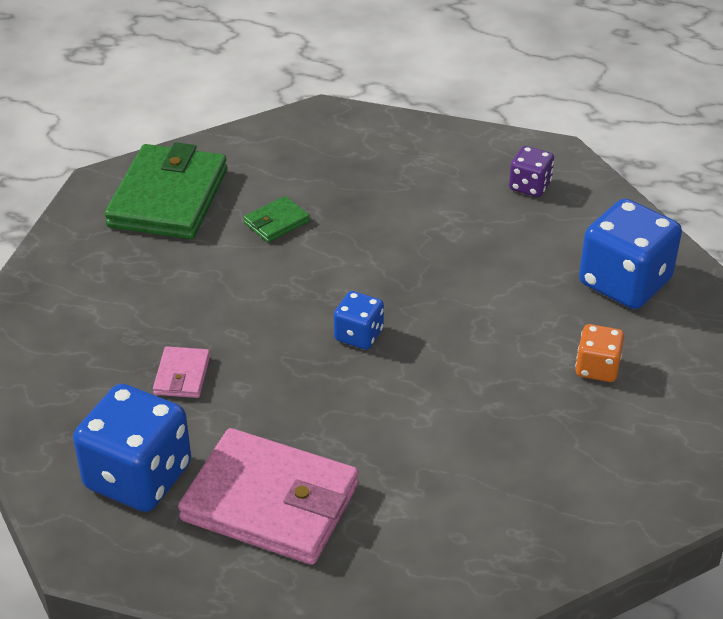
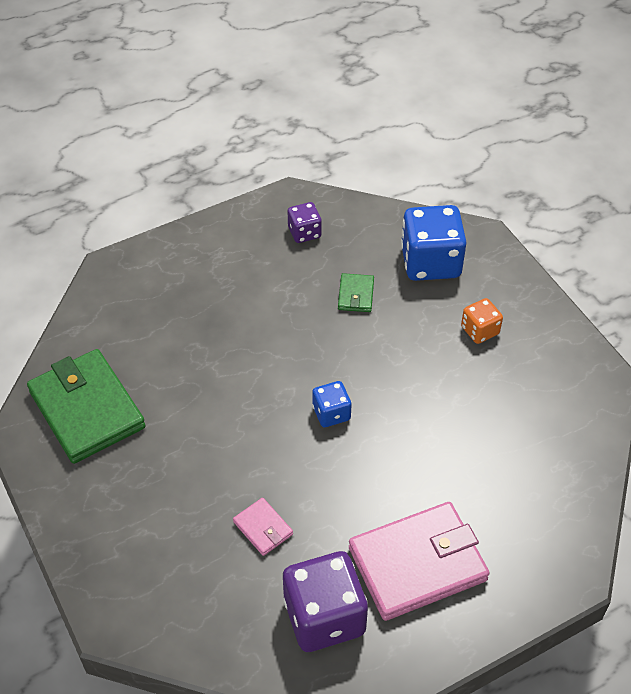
camera: 45 degrees left, 10 degrees up
blue dice [73,384,191,512] -> purple dice [283,551,368,652]
green wallet [244,196,310,242] -> green wallet moved to [338,273,374,312]

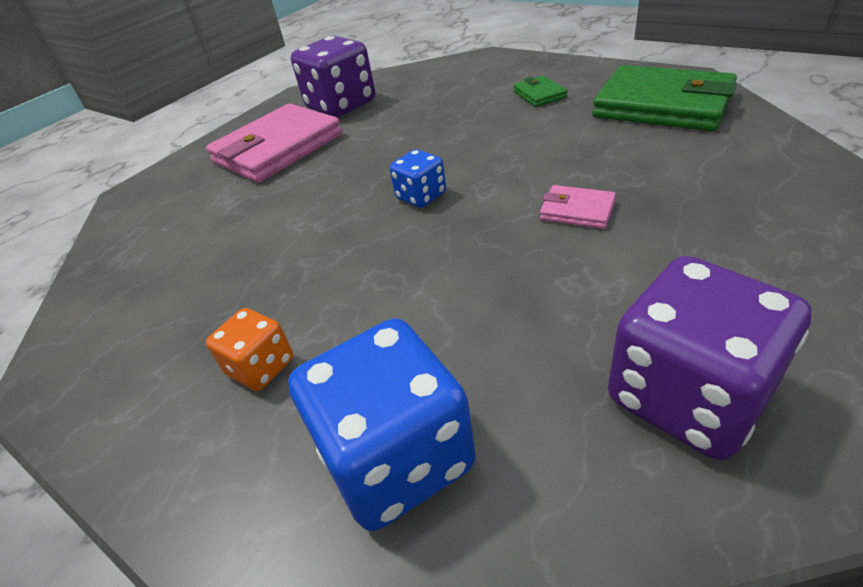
camera: 160 degrees right, 10 degrees down
pink wallet [233,498,293,556] -> pink wallet moved to [540,185,616,229]
purple dice [287,202,322,243] -> purple dice [608,256,812,460], size x1.91
green wallet [338,273,374,312] -> green wallet moved to [513,76,568,107]

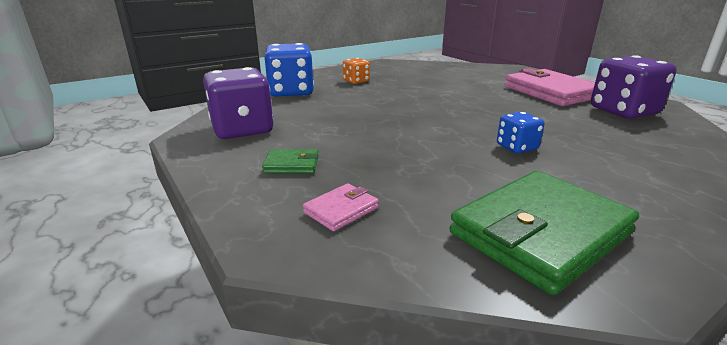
camera: 105 degrees right, 15 degrees down
blue dice [390,149,446,208] -> blue dice moved to [497,112,545,154]
green wallet [513,76,568,107] -> green wallet moved to [262,149,319,173]
pink wallet [540,185,616,229] -> pink wallet moved to [303,184,379,231]

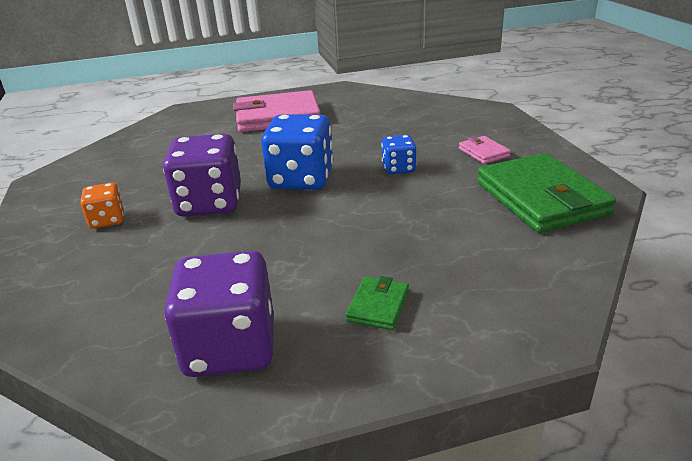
camera: 70 degrees left, 5 degrees up
blue dice [264,43,314,97] -> blue dice moved to [261,114,333,190]
pink wallet [303,184,379,231] -> pink wallet moved to [459,136,511,164]
purple dice [591,55,677,119] -> purple dice moved to [163,134,241,217]

